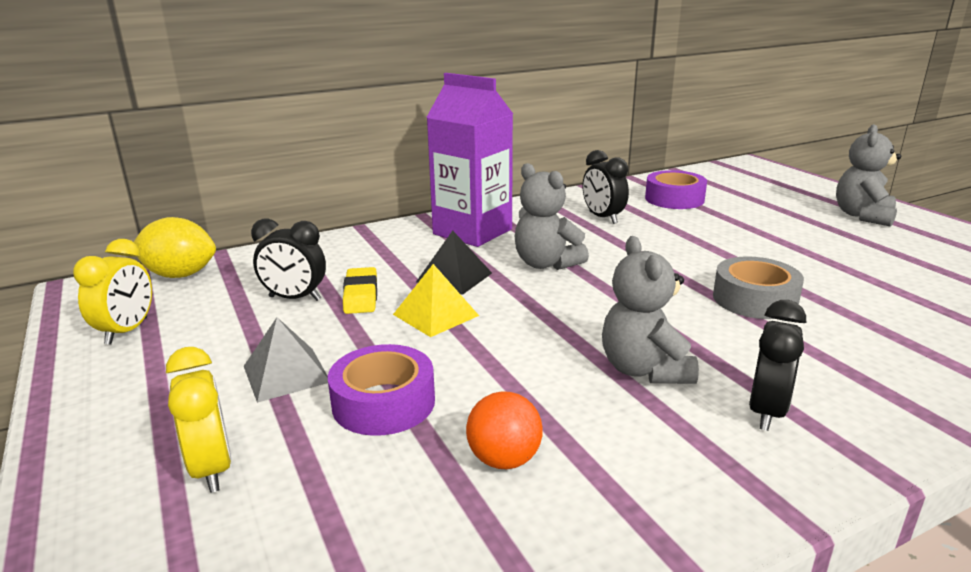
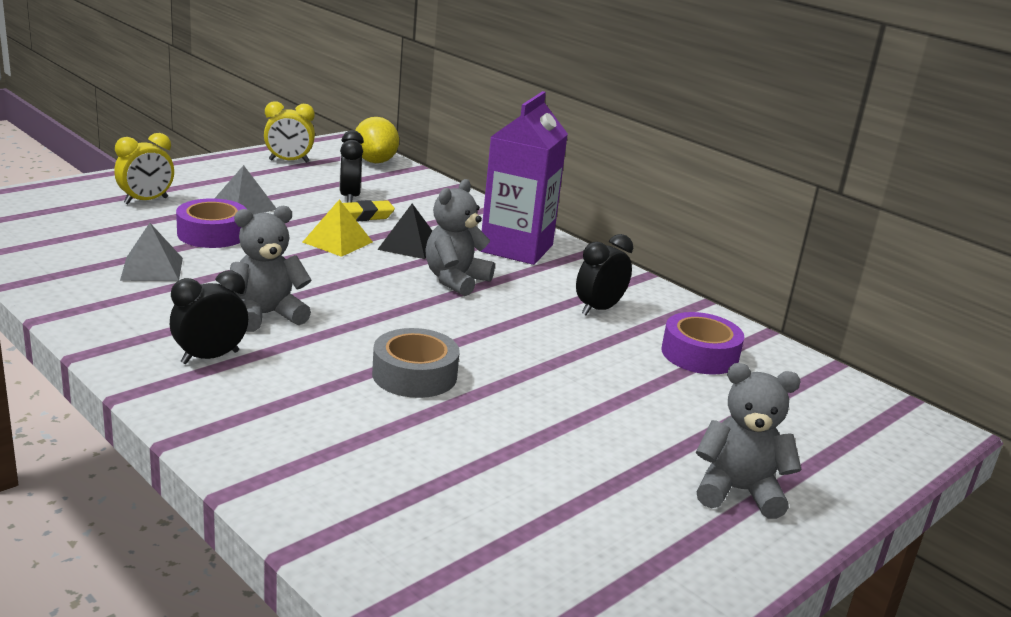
camera: 70 degrees right, 0 degrees up
orange ball [466,391,543,469] -> grey pyramid [120,223,183,281]
black clock [749,300,806,431] -> black clock turned 135 degrees clockwise [170,270,248,364]

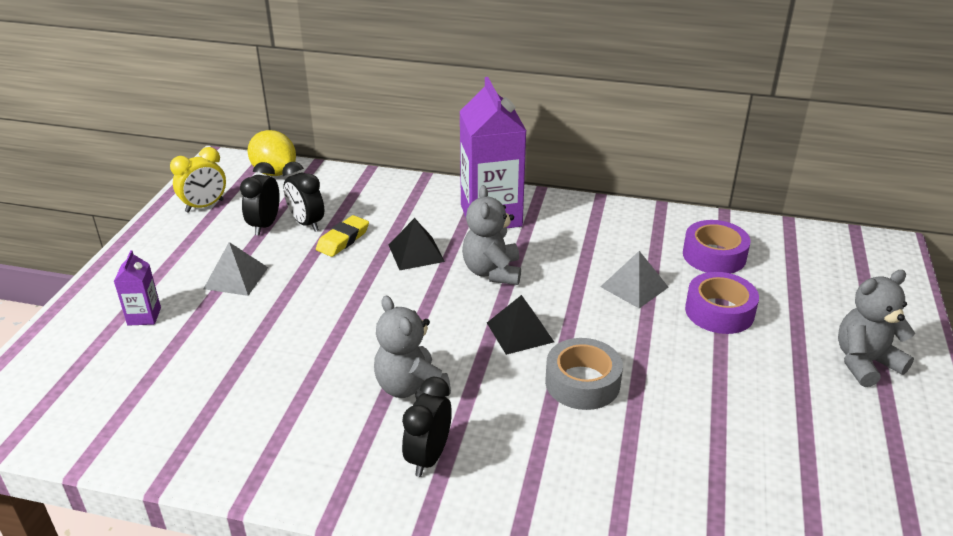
camera: 30 degrees left, 10 degrees up
yellow clock [114,133,174,204] -> purple carton [114,250,161,325]
grey pyramid [120,223,183,281] -> grey pyramid moved to [600,251,669,308]
purple tape [176,198,247,248] -> purple tape moved to [685,272,759,334]
grey teddy bear [230,206,311,332] -> grey teddy bear turned 60 degrees counterclockwise [374,296,451,400]
yellow pyramid [303,199,373,257] -> none
black clock [576,234,633,315] -> black clock moved to [240,162,280,236]
none -> black pyramid [487,295,554,355]

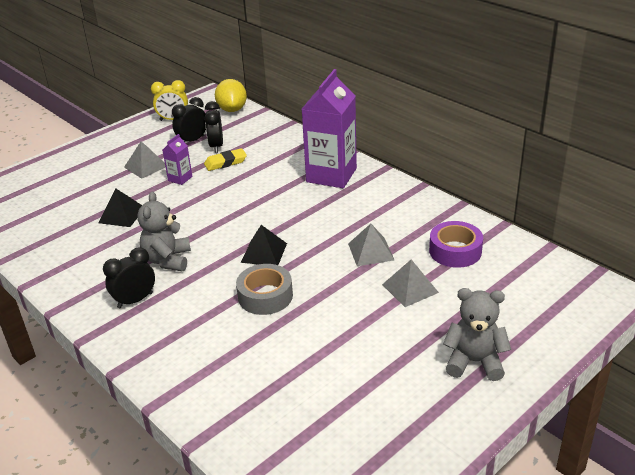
camera: 35 degrees right, 0 degrees up
purple carton [114,250,161,325] -> purple carton moved to [162,134,193,185]
black pyramid [389,218,445,270] -> black pyramid moved to [98,189,142,227]
grey teddy bear [462,185,521,285] -> none
purple tape [685,272,759,334] -> grey pyramid [382,259,439,307]

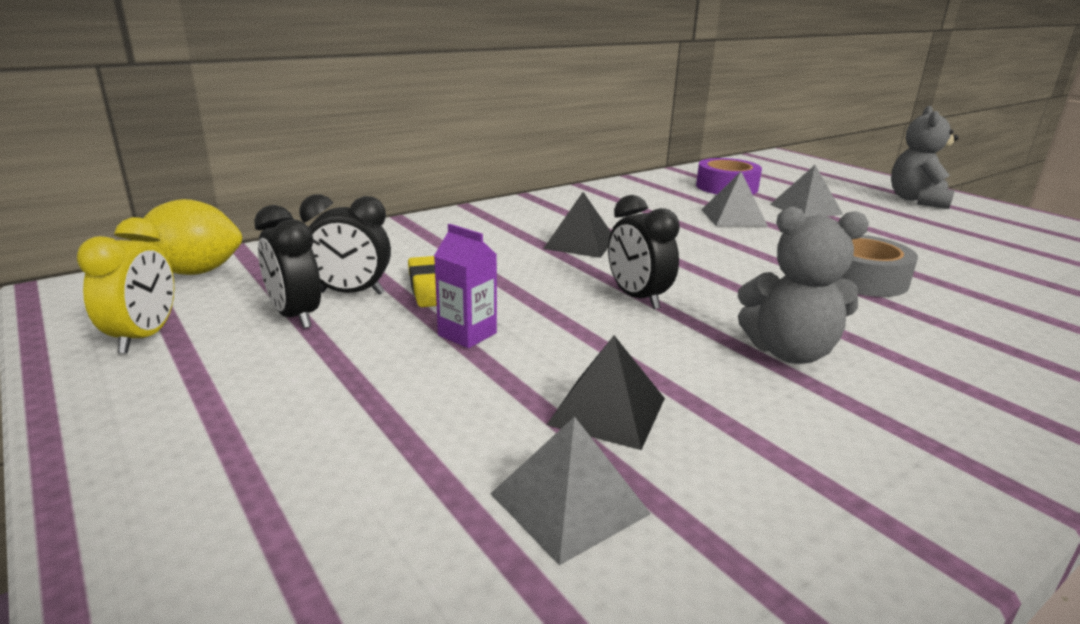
camera: 85 degrees left, 10 degrees down
black clock [103,247,155,308] -> black clock moved to [608,195,680,309]
grey pyramid [124,141,166,179] -> grey pyramid moved to [490,417,651,565]
black pyramid [241,225,287,265] -> black pyramid moved to [543,192,611,258]
purple carton [302,69,357,188] -> none

